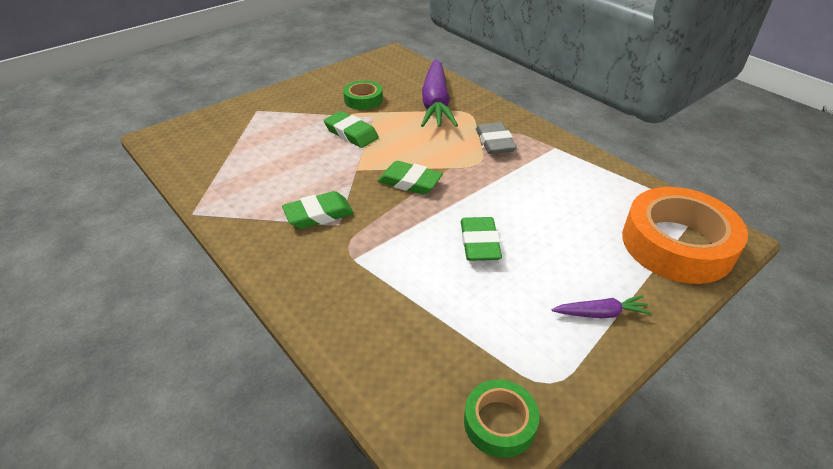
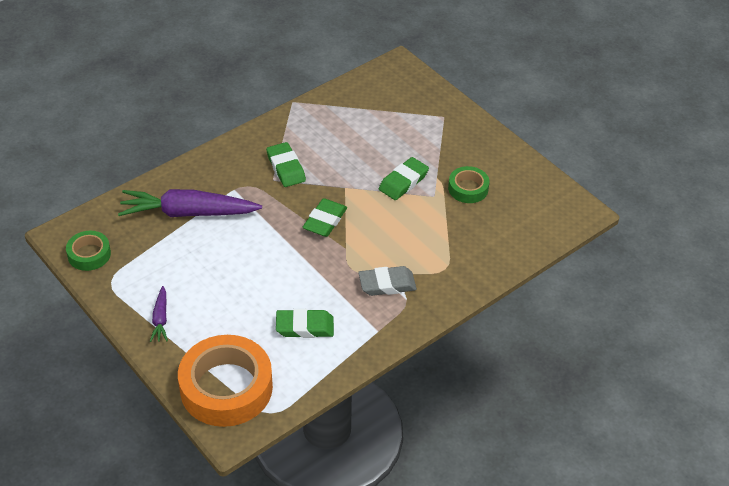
camera: 90 degrees right, 5 degrees up
purple carrot [421,59,458,127] -> purple carrot moved to [118,189,262,217]
green eraser [461,217,502,261] -> green eraser moved to [276,309,334,338]

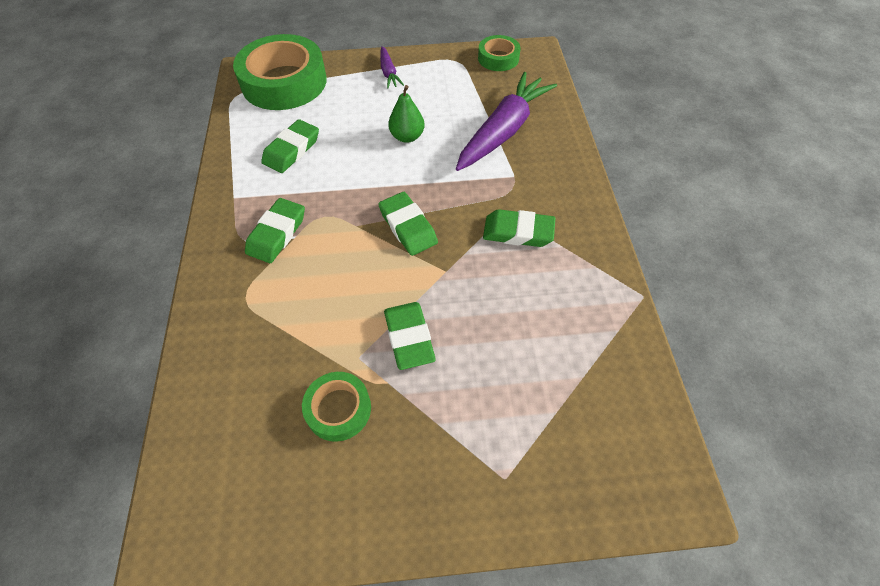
camera: 125 degrees right, 10 degrees up
purple carrot [150,286,168,342] -> purple carrot turned 135 degrees counterclockwise [380,46,404,88]
orange tape [178,335,273,427] -> green tape [233,34,327,110]
grey eraser [358,266,417,296] -> green eraser [245,198,305,263]
none -> green pear [388,85,425,143]

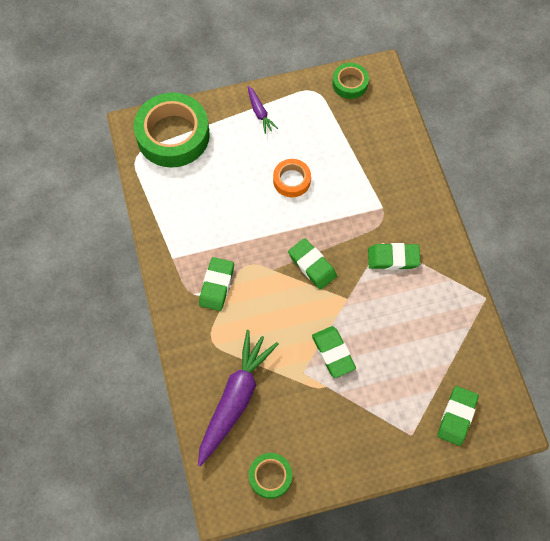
camera: 10 degrees left, 10 degrees up
green eraser [261,119,319,173] -> green eraser moved to [437,386,479,446]
green tape [302,372,371,442] -> green tape moved to [249,453,292,499]
green pear [388,85,425,143] -> orange tape [273,159,311,197]
purple carrot [456,72,557,171] -> purple carrot moved to [198,330,279,466]

